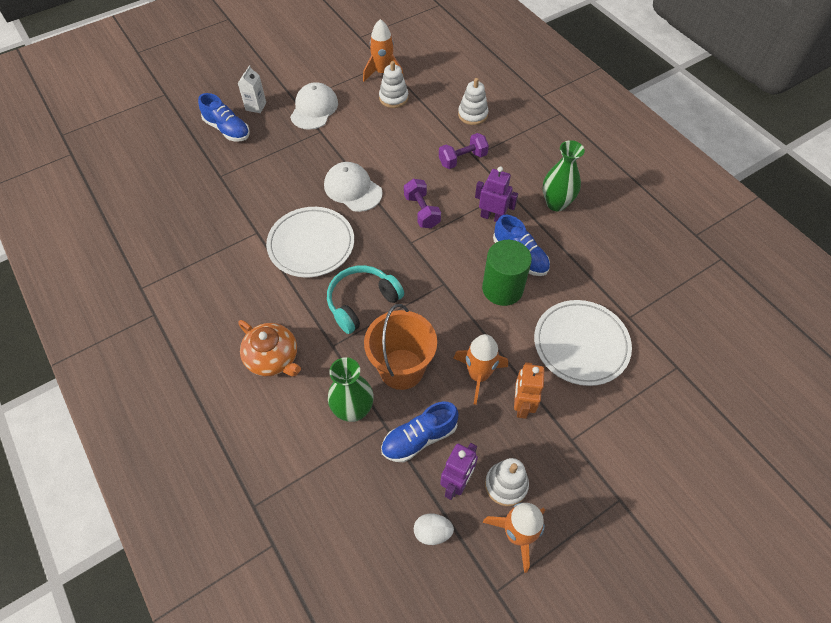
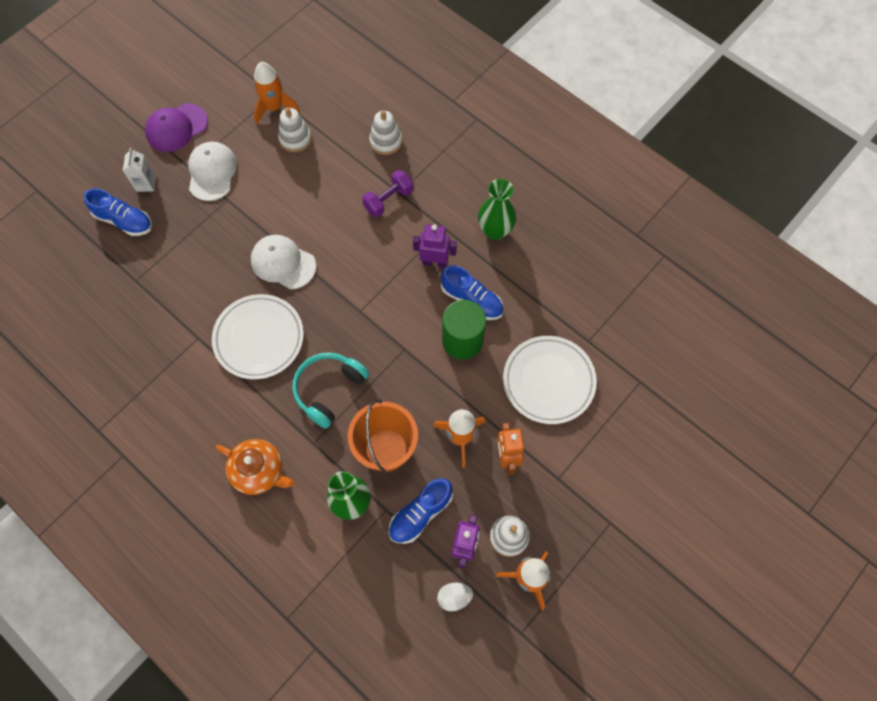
camera: 15 degrees left, 10 degrees up
purple dumbbell [404,179,441,228] -> none
none -> purple cap [145,103,208,152]

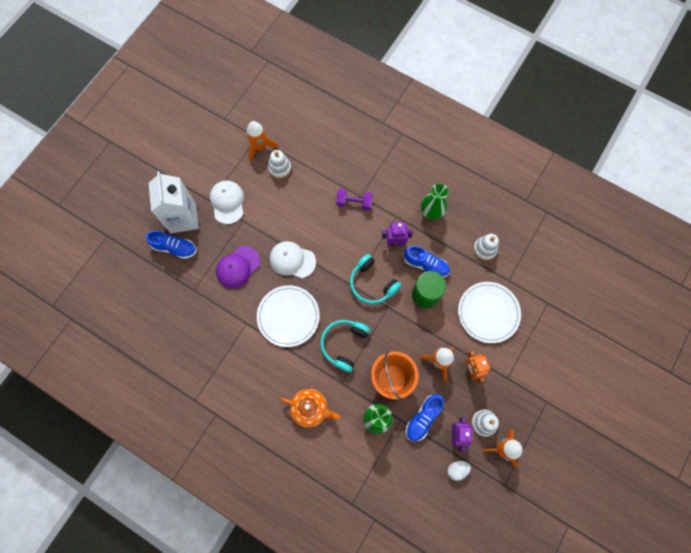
camera: 10 degrees left, 5 degrees up
white carton [123,148,156,192] -> white carton [149,171,199,234], size x2.22
purple cap [145,103,208,152] -> purple cap moved to [216,246,260,288]
purple dumbbell [362,170,413,217] -> purple dumbbell turned 60 degrees clockwise [336,188,373,210]
white stacking toy [369,110,402,155] -> white stacking toy moved to [473,234,499,260]
none -> turquoise headphones [350,254,401,304]

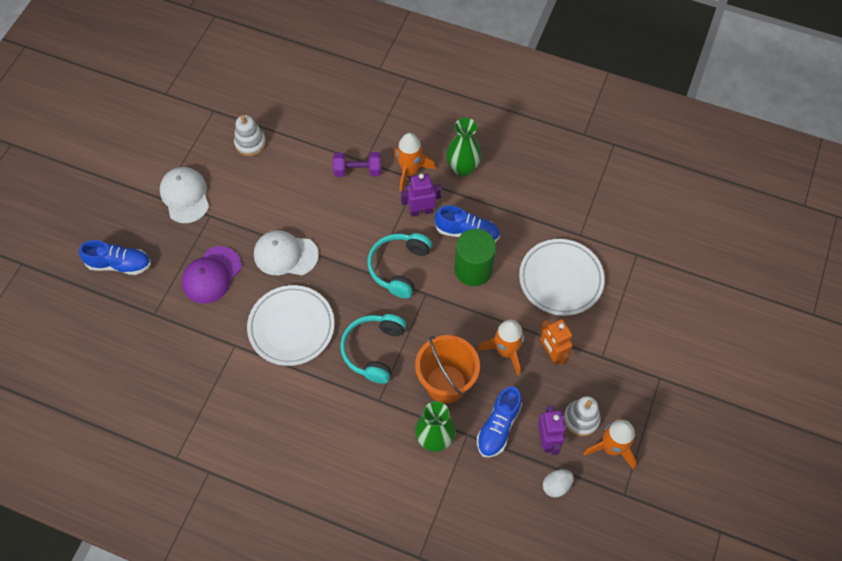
camera: 10 degrees left, 10 degrees down
white carton [149,171,199,234] -> none
orange rocket [246,121,278,162] -> orange rocket moved to [394,133,436,192]
orange teapot [280,389,340,427] -> none
turquoise headphones [350,254,401,304] -> turquoise headphones turned 75 degrees clockwise [368,233,432,298]
white stacking toy [473,234,499,260] -> none

